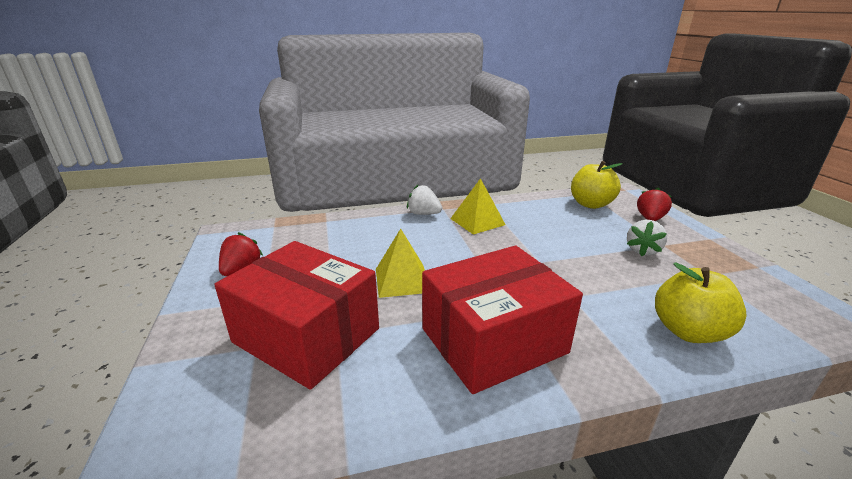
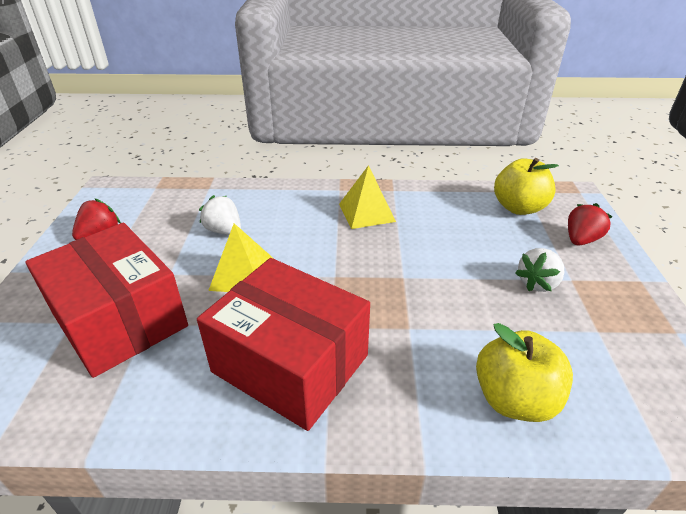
camera: 15 degrees right, 10 degrees up
white strawberry [407,185,442,215] -> white strawberry moved to [199,195,241,235]
red box [422,246,583,394] -> red box turned 45 degrees clockwise [197,258,370,431]

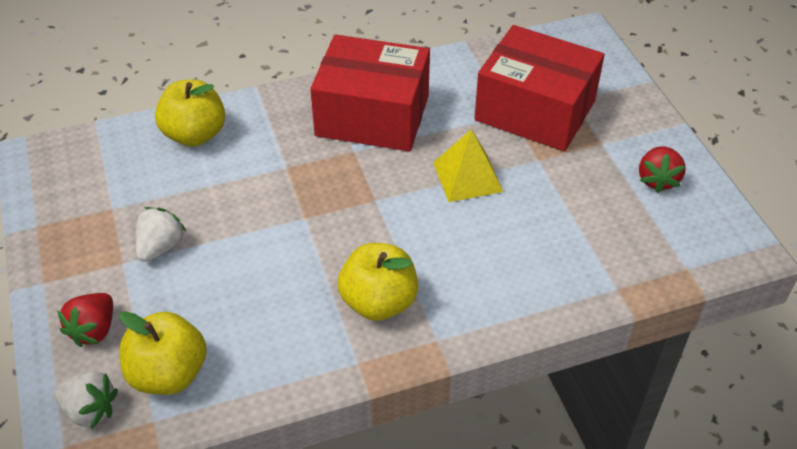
camera: 160 degrees right, 10 degrees up
white strawberry [199,195,241,235] -> white strawberry moved to [54,371,118,429]
yellow pyramid [339,165,396,229] -> yellow apple [338,243,418,321]

